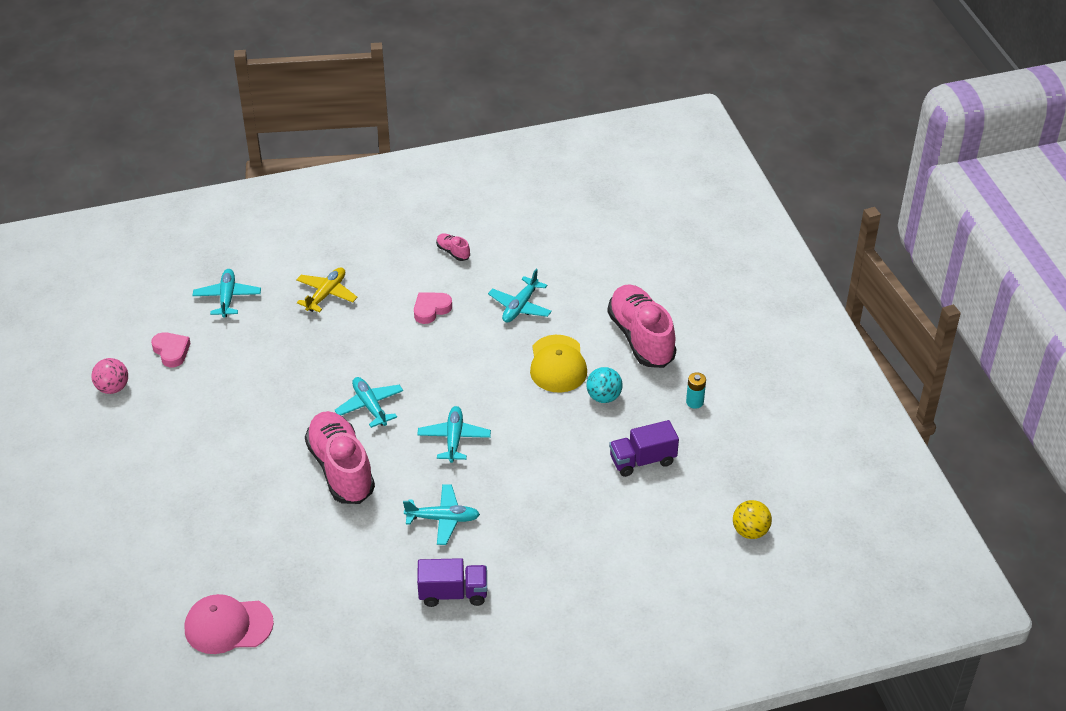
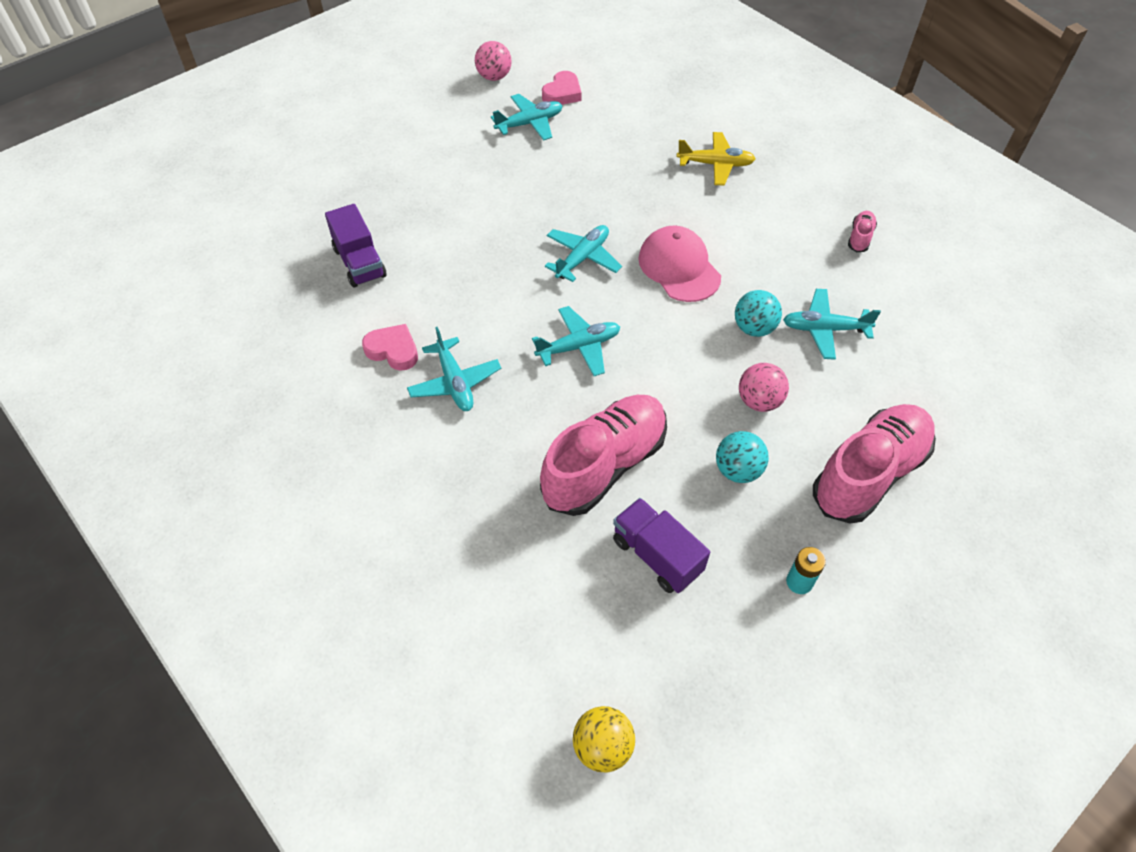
camera: 65 degrees right, 10 degrees up
pink cap [185,594,274,654] -> pink cap moved to [638,226,721,302]
turquoise plane [193,269,261,318] -> turquoise plane moved to [491,94,563,141]
pink shoe [305,411,375,504] -> pink shoe moved to [540,395,667,516]
pink heart [414,292,452,324] -> pink heart moved to [362,324,418,371]
purple truck [417,558,487,607] -> purple truck moved to [325,204,387,288]
yellow cap [530,335,587,393] -> pink ball [739,363,789,412]
none -> turquoise ball [735,290,782,337]

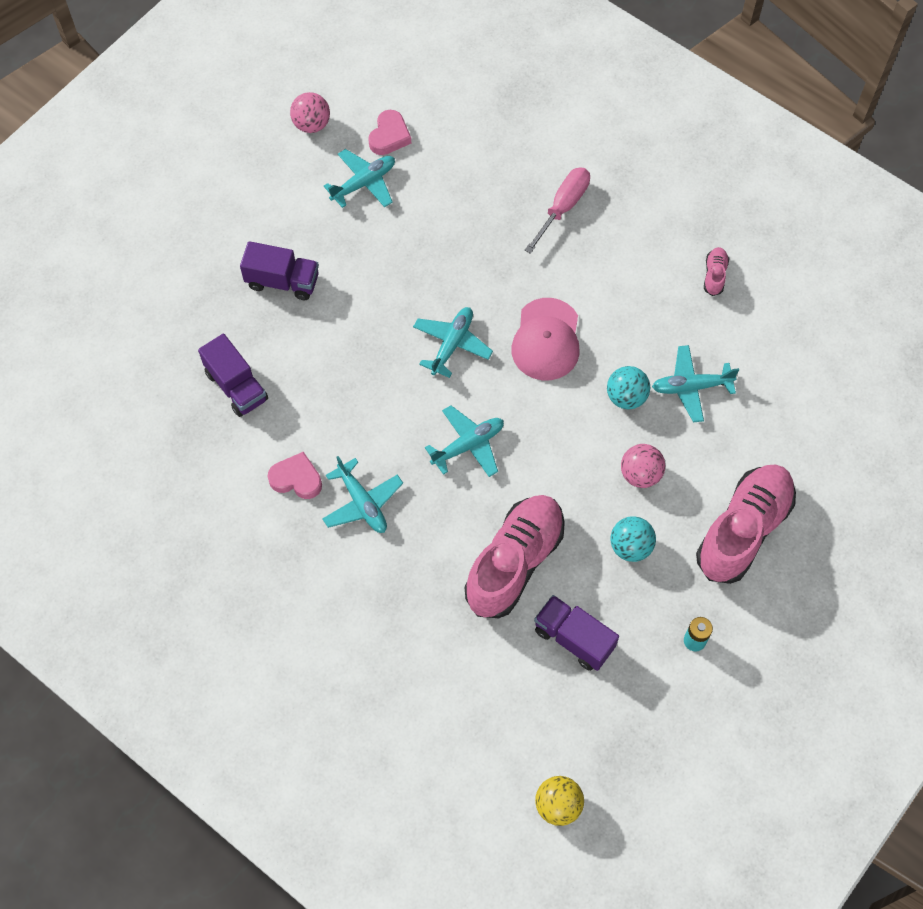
camera: 10 degrees left, 10 degrees up
pink cap [638,226,721,302] -> pink cap turned 135 degrees counterclockwise [511,298,580,380]
yellow plane [677,132,756,186] -> pink screwdriver [525,167,590,254]
none -> purple truck [240,241,319,300]

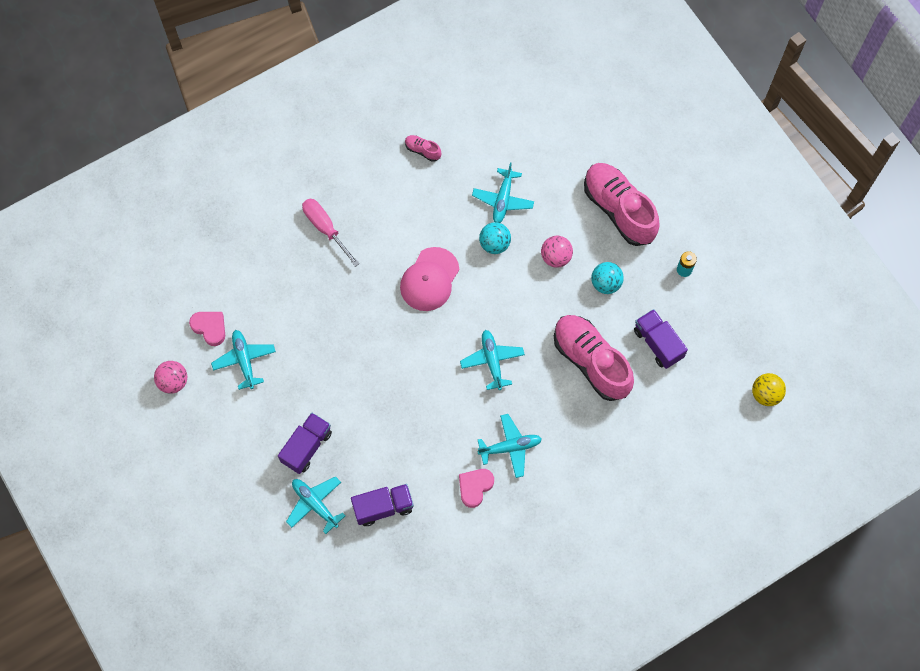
camera: 70 degrees left, 5 degrees up
turquoise plane [413,307,493,378] -> turquoise plane moved to [286,476,345,534]
pink cap [511,298,580,380] -> pink cap turned 90 degrees clockwise [400,247,459,311]
purple truck [534,595,619,671] -> purple truck turned 90 degrees clockwise [634,309,688,369]

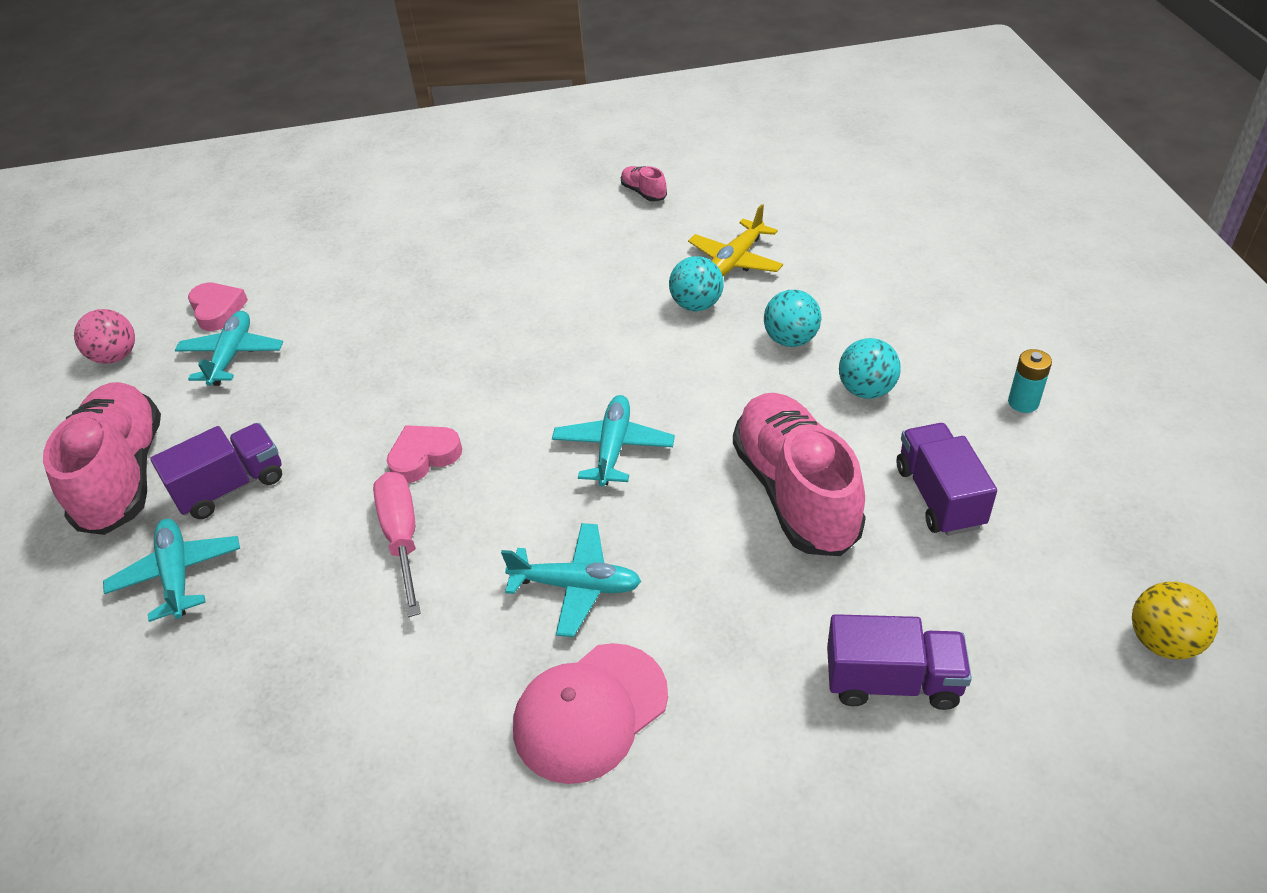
camera: 25 degrees right, 25 degrees down
pink screwdriver [302,199,360,267] -> pink screwdriver moved to [373,472,421,617]
purple truck [351,484,414,526] -> purple truck moved to [827,614,972,710]
pink cap [400,247,459,311] -> pink cap moved to [513,643,668,784]
pink heart [459,469,494,508] -> pink heart moved to [387,425,462,483]
turquoise plane [472,163,534,223] -> yellow plane [688,204,783,276]
pink ball [541,236,573,268] -> turquoise ball [764,290,821,347]
pink shoe [584,163,660,246] -> pink shoe moved to [43,382,161,535]

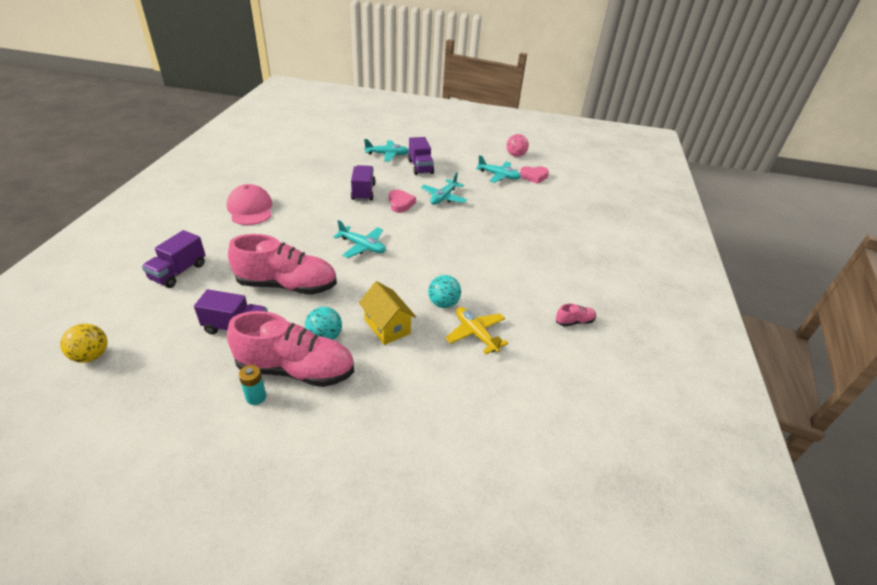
camera: 105 degrees right, 5 degrees down
pink shoe [43,382,161,535] -> pink shoe moved to [227,311,354,387]
pink screwdriver [373,472,421,617] -> purple truck [351,165,375,201]
turquoise plane [501,523,641,637] -> turquoise plane moved to [421,172,467,205]
turquoise ball [764,290,821,347] -> yellow house [359,281,416,345]

